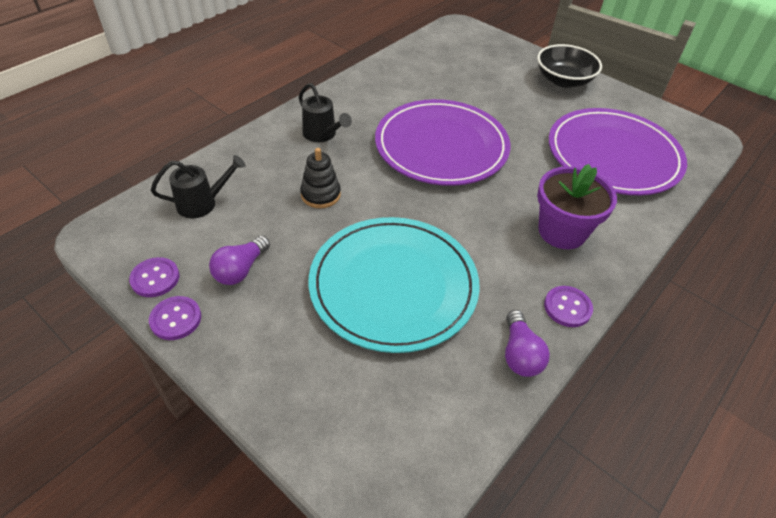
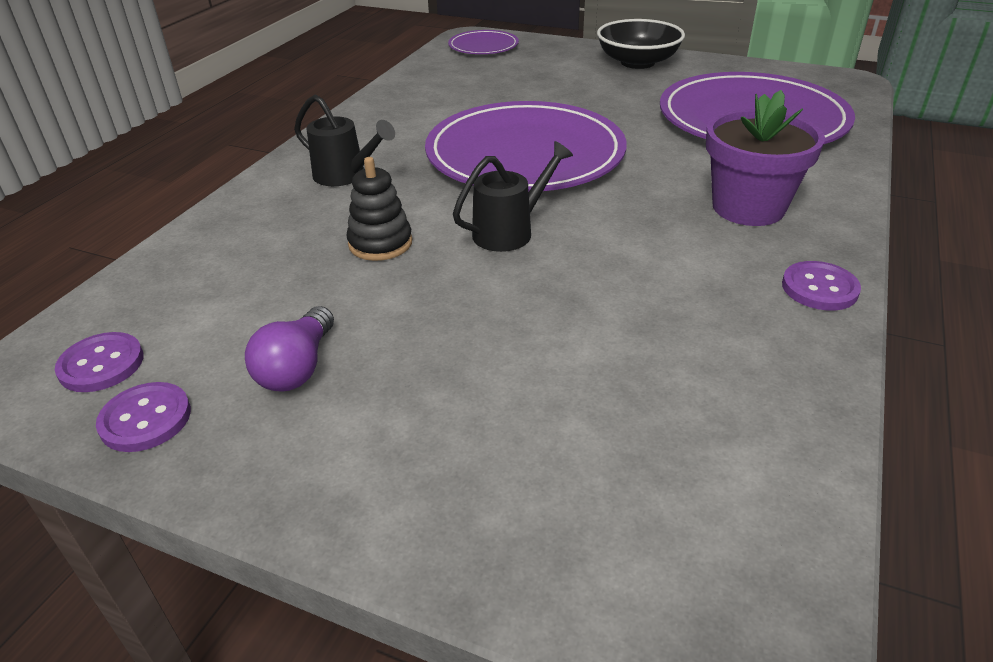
camera: 15 degrees left, 10 degrees down
purple button [149,296,201,340] -> purple button moved to [55,332,143,392]
black watering can [151,155,246,218] -> black watering can moved to [453,141,573,252]
turquoise plate [309,217,480,353] -> none
purple light bulb [505,310,550,377] -> none
none -> purple plate [448,30,519,54]

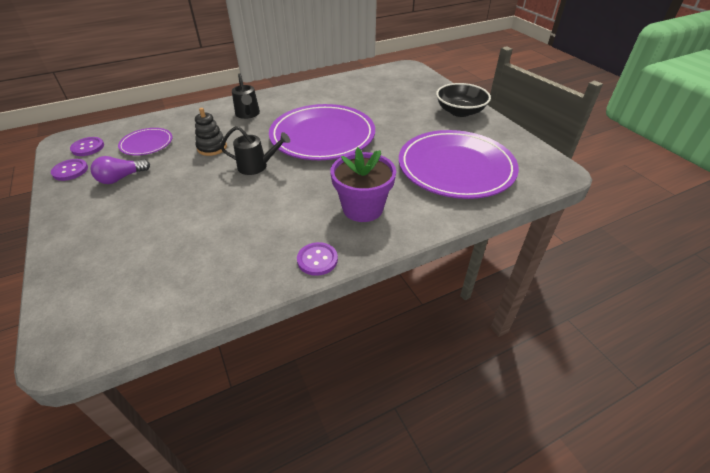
camera: 40 degrees right, 5 degrees up
purple plate [448,30,519,54] -> purple plate moved to [118,128,172,156]

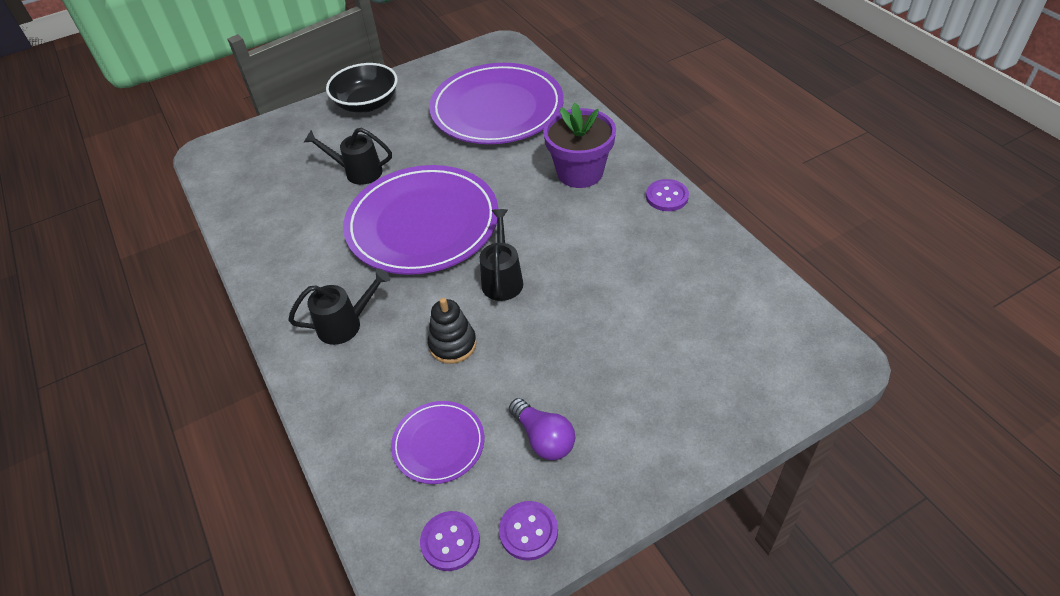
camera: 90 degrees left, 5 degrees up
none -> black watering can [304,128,392,185]

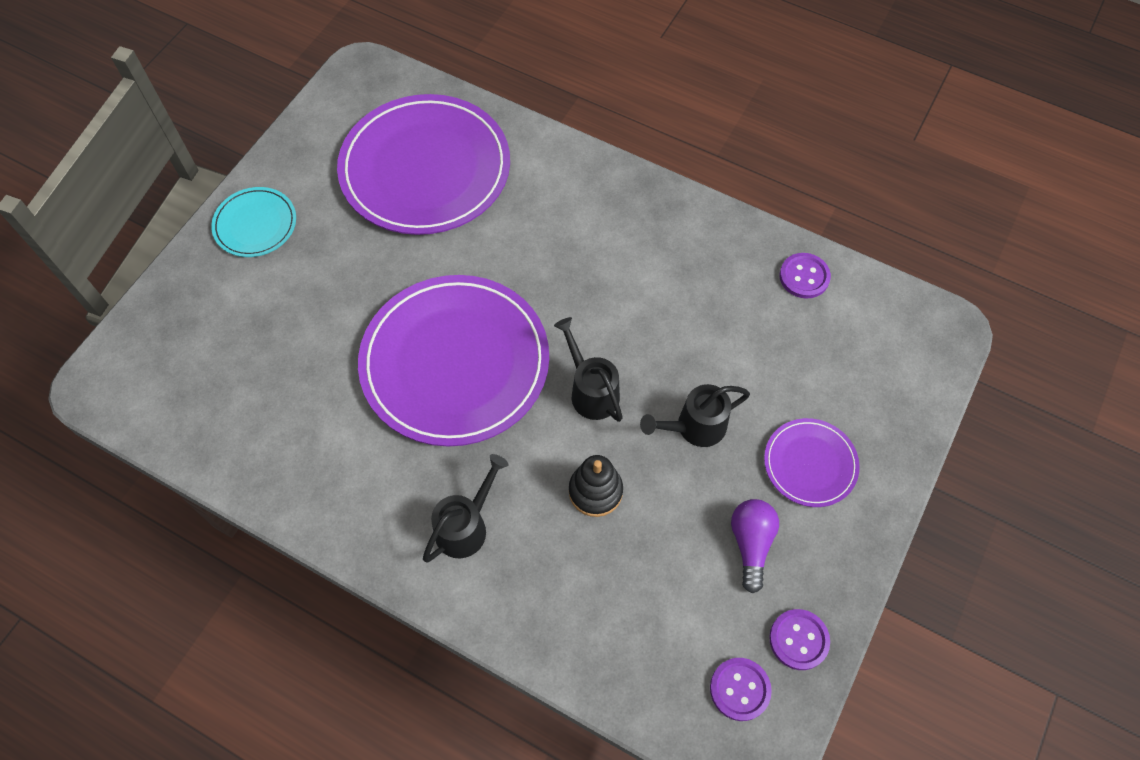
camera: 35 degrees left, 15 degrees up
black watering can [304,128,392,185] -> black watering can moved to [640,384,750,447]
black bowl [326,63,398,112] -> turquoise plate [211,187,296,257]
purple plate [391,401,485,484] -> purple plate moved to [764,418,860,507]
purple light bulb [509,398,575,460] -> purple light bulb turned 105 degrees counterclockwise [731,499,779,593]
purple flower pot [543,103,616,188] -> none
purple button [646,179,689,211] -> purple button moved to [779,253,831,299]

